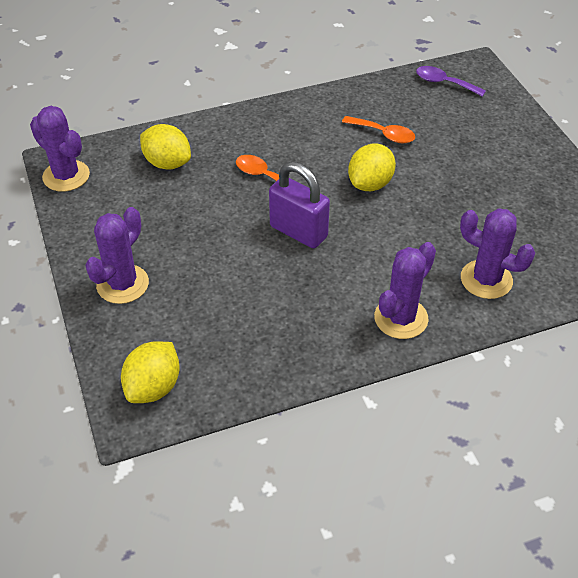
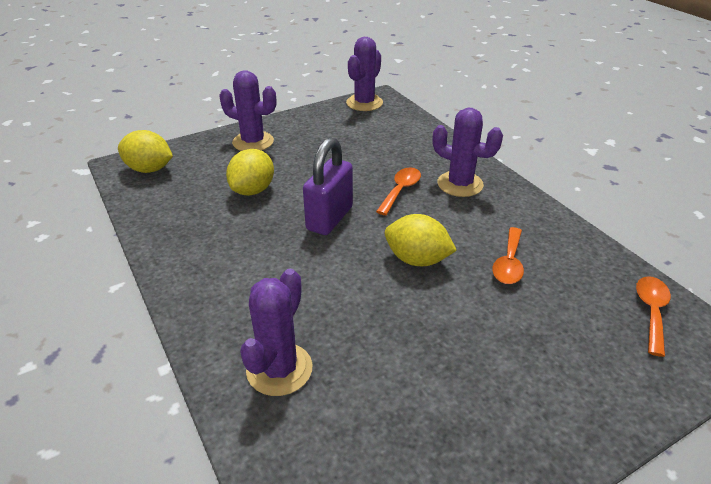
camera: 80 degrees right, 10 degrees down
yellow lemon [140,124,191,170] -> yellow lemon moved to [226,149,274,196]
purple cactus [374,242,436,339] -> purple cactus moved to [433,108,503,197]
purple spoon [416,66,486,97] -> orange spoon [636,276,671,357]

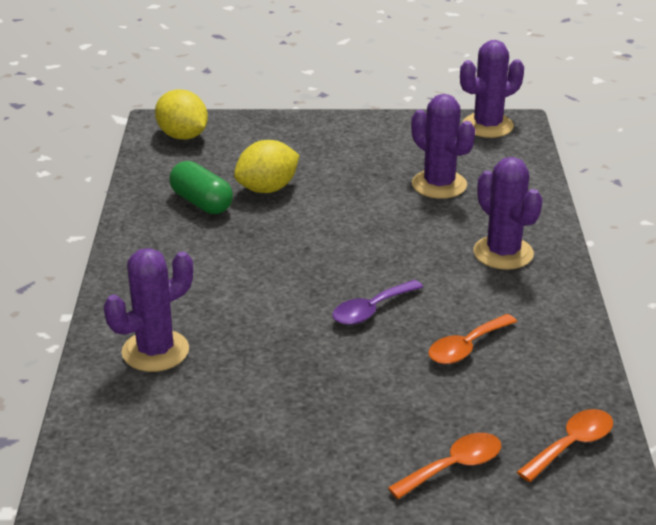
camera: 30 degrees right, 5 degrees down
purple cactus [219,70,276,151] -> purple cactus moved to [411,94,476,199]
purple padlock [303,137,353,235] -> none
orange spoon [376,167,421,215] -> orange spoon moved to [388,433,501,499]
yellow lemon [385,214,457,266] -> purple spoon [332,280,423,325]
none -> green capsule [169,161,233,214]

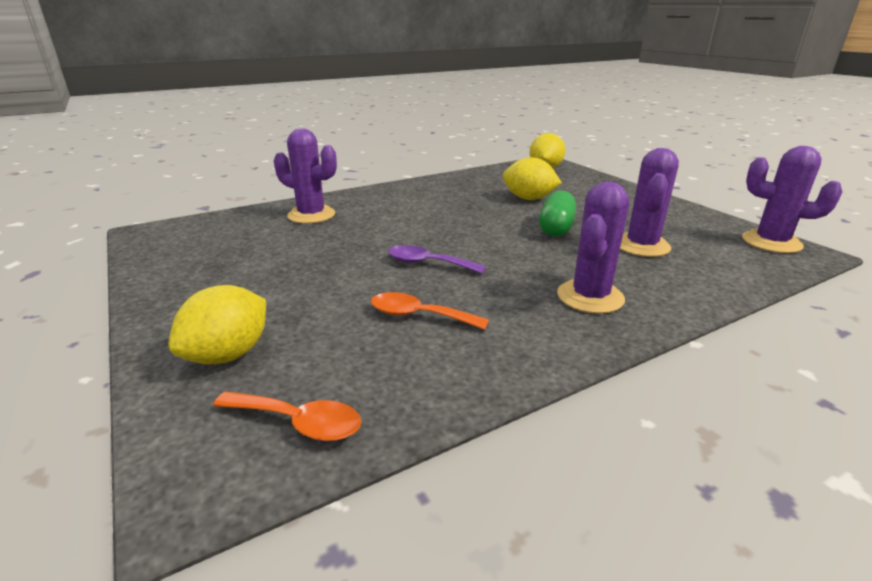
camera: 60 degrees right, 5 degrees down
green capsule [169,161,233,214] -> green capsule moved to [539,190,576,237]
orange spoon [388,433,501,499] -> yellow lemon [168,285,266,364]

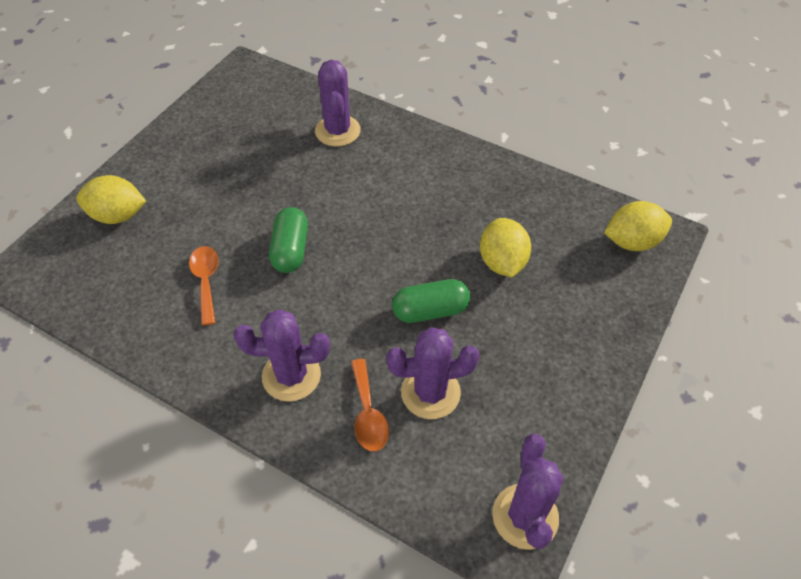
camera: 60 degrees right, 25 degrees up
orange spoon [213,391,362,441] -> orange spoon moved to [351,359,389,451]
purple spoon [388,245,486,274] -> green capsule [269,207,308,273]

